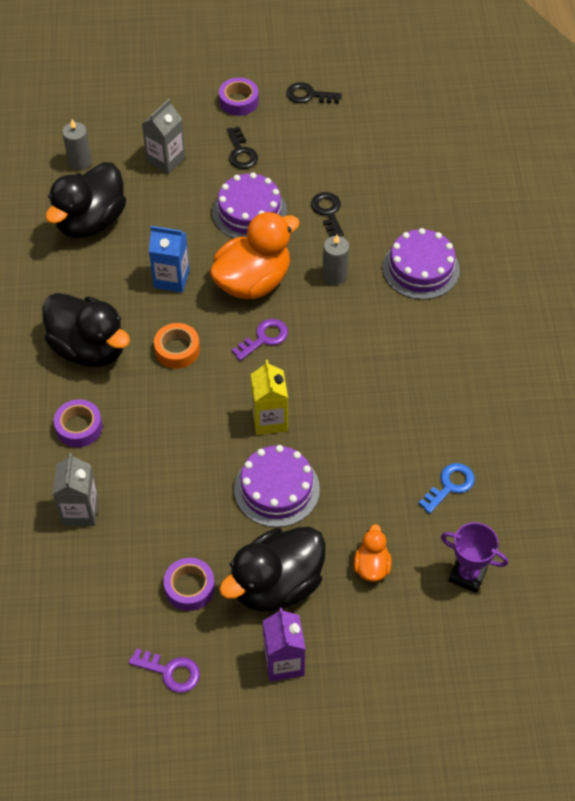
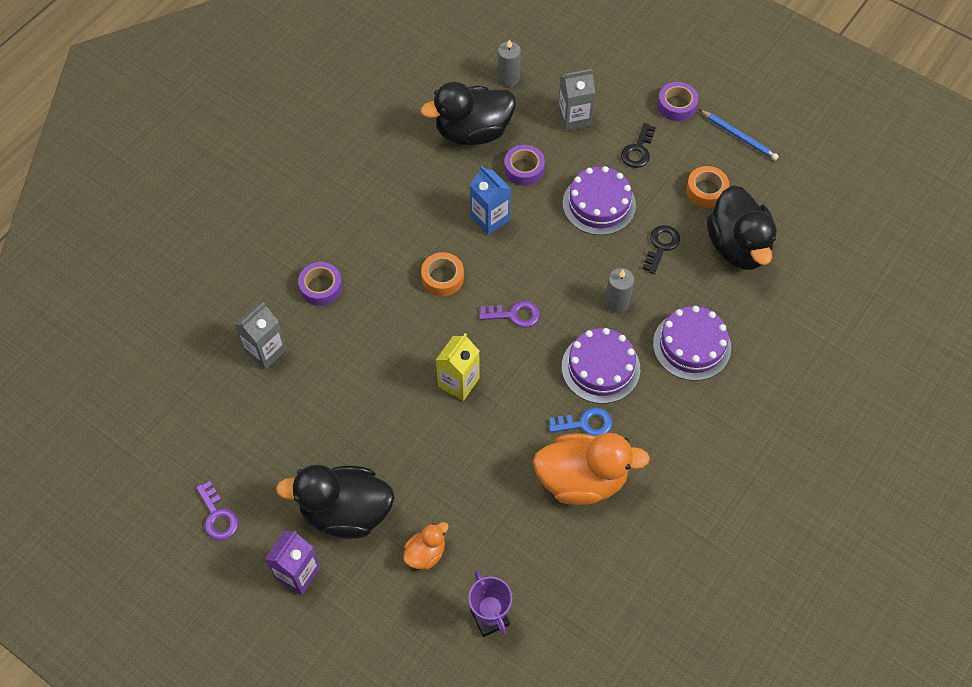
camera: 40 degrees right, 5 degrees up
black duck [42,293,130,367] -> black duck moved to [707,185,777,270]
purple tape [164,558,215,611] -> purple tape moved to [504,145,545,186]
orange duck [210,212,300,299] -> orange duck moved to [533,433,650,505]
purple cake [234,445,320,527] -> purple cake moved to [562,328,640,404]
black key [286,82,342,104] -> blue pencil [700,110,779,161]
blue key [419,463,475,514] -> blue key moved to [549,407,612,436]
none -> orange tape [686,166,729,208]

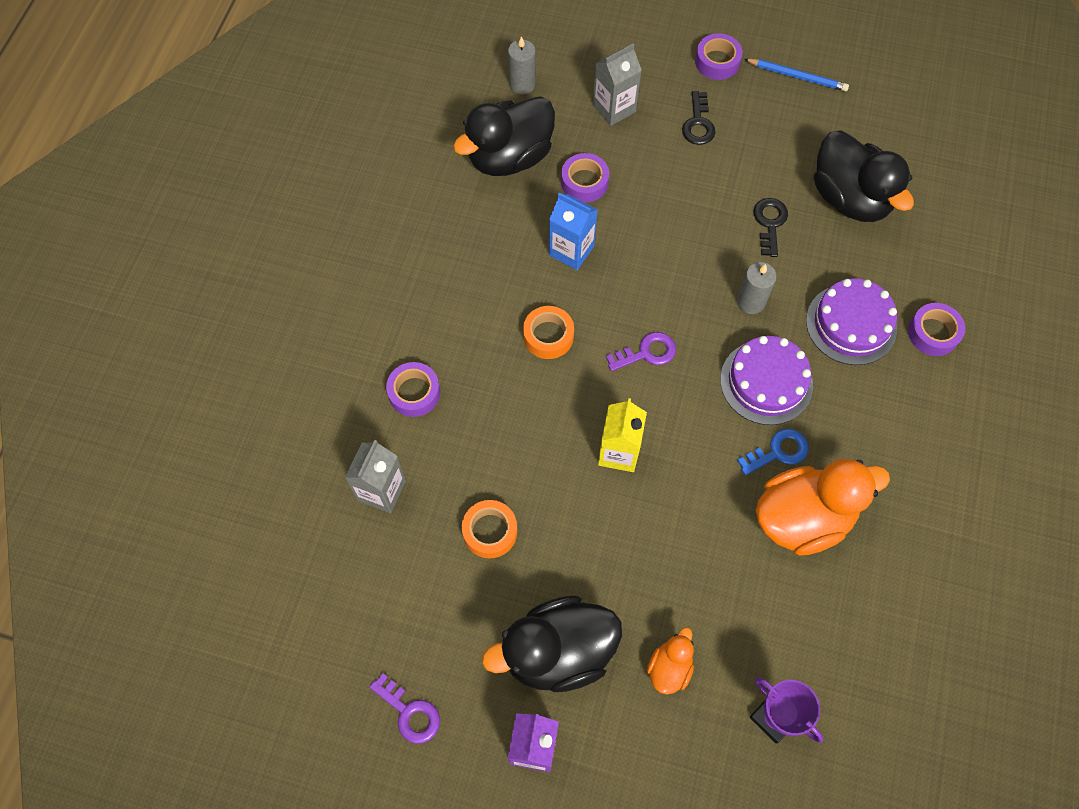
camera: 20 degrees left, 5 degrees up
purple cake [563,166,636,235] -> none
orange tape [686,166,729,208] -> orange tape moved to [462,500,517,558]
none -> purple tape [908,303,965,356]

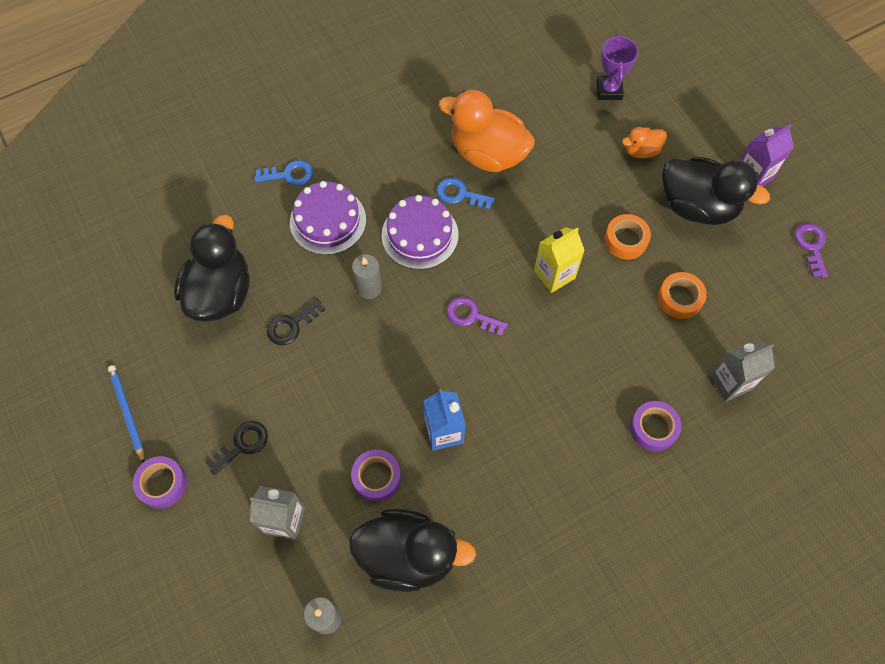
camera: 135 degrees left, 0 degrees up
orange tape [523,306,574,359] -> orange tape moved to [604,214,651,259]
purple tape [908,303,965,356] -> blue key [254,160,313,186]

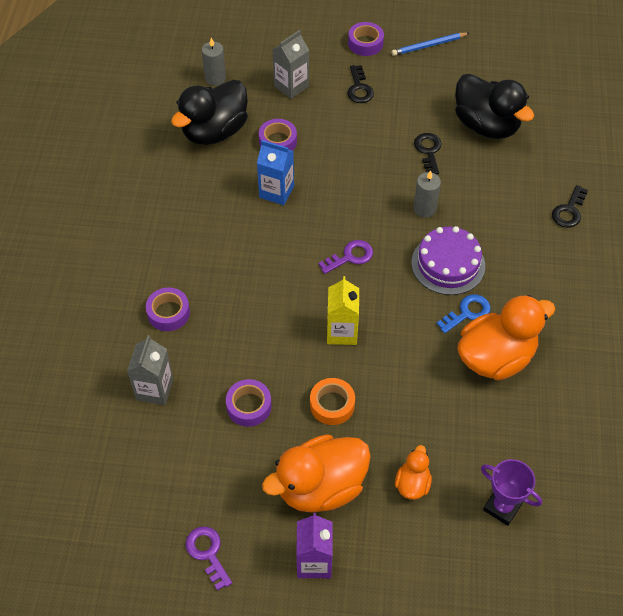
camera: 125 degrees right, 10 degrees down
blue pencil [108,365,144,462] -> blue pencil turned 150 degrees clockwise [392,33,469,56]
blue key [254,160,313,186] -> black key [552,185,588,228]
purple cake [290,181,366,255] -> none
orange tape [658,272,707,319] -> purple tape [226,379,272,427]
black duck [662,157,770,225] -> orange duck [262,434,371,513]
purple key [795,223,828,278] -> purple key turned 150 degrees counterclockwise [186,527,232,591]

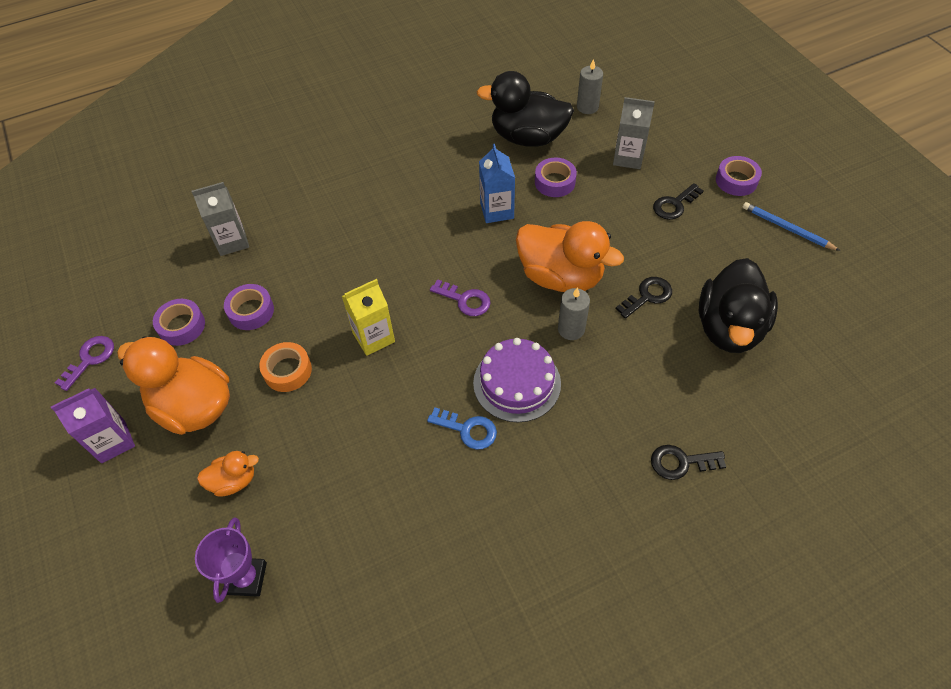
camera: 60 degrees right, 0 degrees up
purple tape [146,287,190,331] -> purple tape moved to [153,299,205,346]
orange duck [458,295,555,380] -> orange duck moved to [516,221,624,292]

